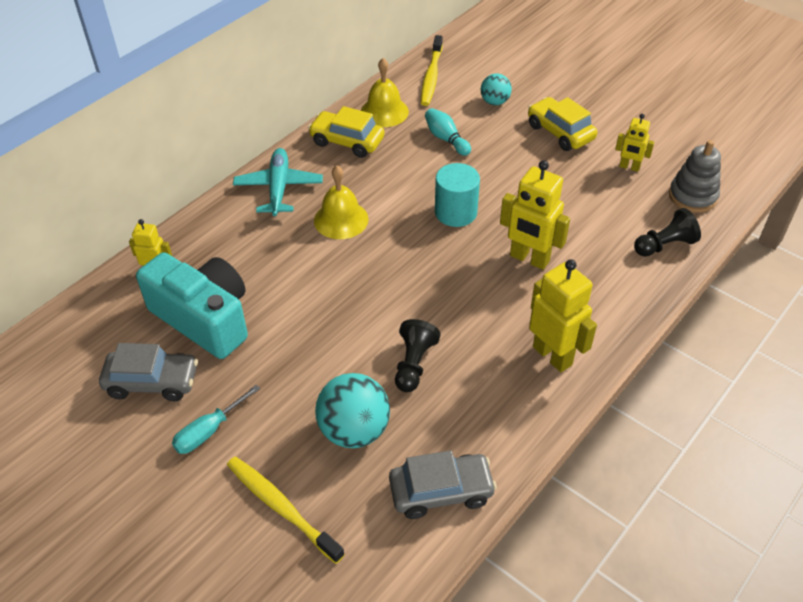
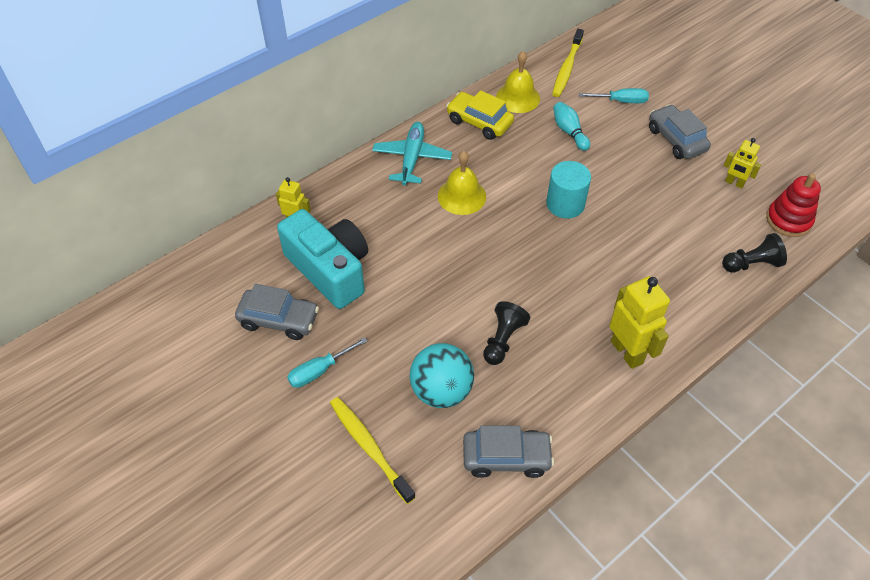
camera: 10 degrees right, 5 degrees up
turquoise ball [481,74,512,105] -> turquoise screwdriver [579,88,649,103]
yellow robot [500,160,570,270] -> none
yellow car [528,97,597,151] -> grey car [649,104,711,159]
grey stacking toy [669,140,721,213] -> red stacking toy [766,174,821,237]

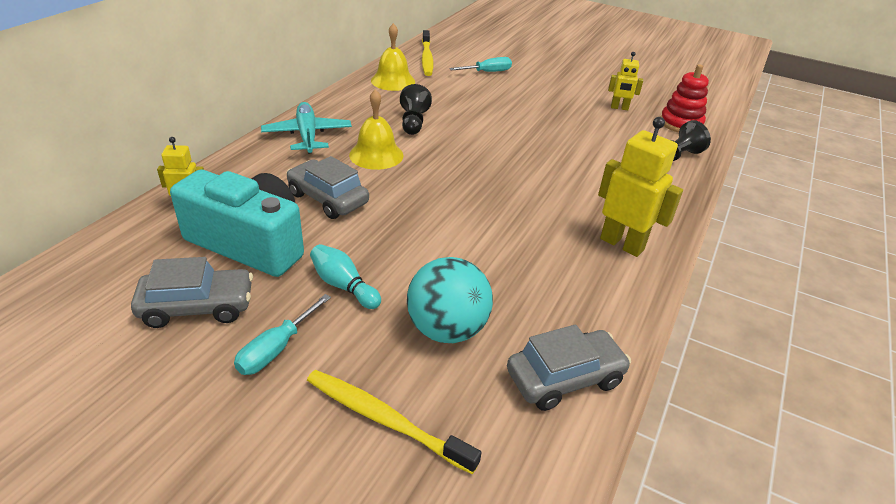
camera: 25 degrees left, 15 degrees down
yellow car [446,90,514,140] -> none
black pawn [483,301,530,365] -> black pawn moved to [400,84,432,135]
turquoise cylinder [546,161,591,218] -> none
turquoise bowling pin [553,102,590,151] -> turquoise bowling pin moved to [310,244,381,309]
grey car [649,104,711,159] -> grey car moved to [287,156,369,219]

